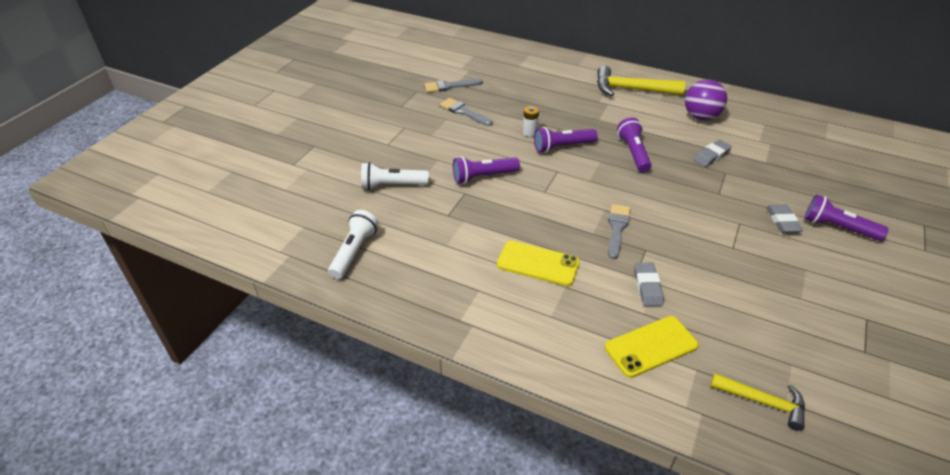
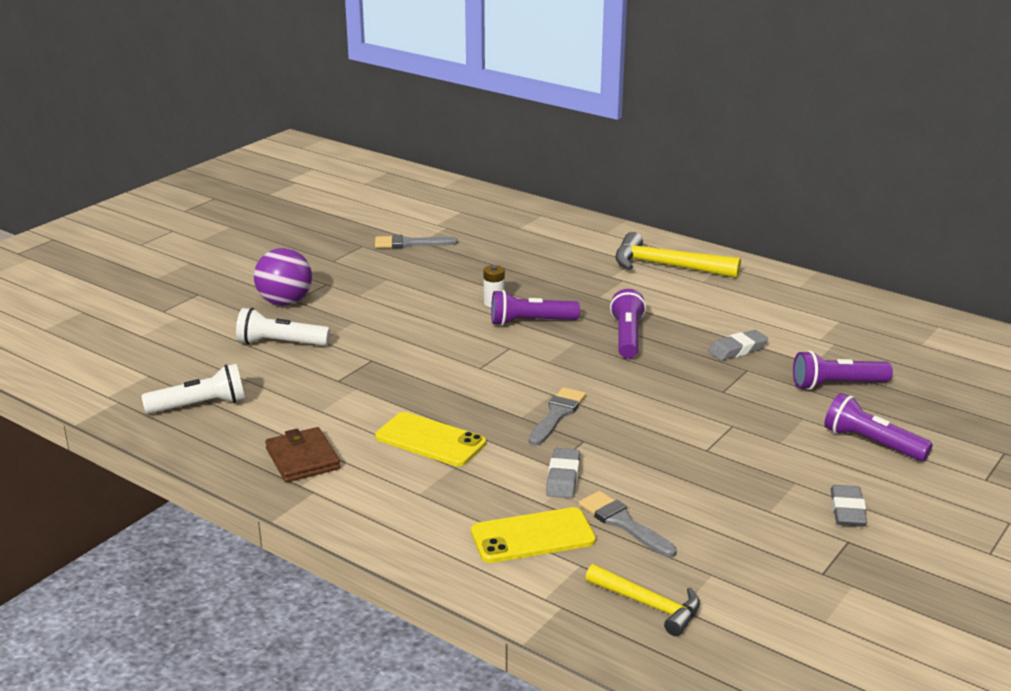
camera: 10 degrees right, 15 degrees down
white flashlight [328,210,379,279] -> white flashlight turned 45 degrees clockwise [141,364,245,414]
grey brush [440,98,493,126] -> grey brush moved to [579,491,677,557]
purple flashlight [453,157,520,184] -> purple flashlight moved to [793,351,893,390]
purple ball [685,79,727,120] -> purple ball moved to [254,248,312,306]
grey eraser [766,205,803,233] -> grey eraser moved to [830,485,867,527]
none -> brown wallet [265,427,341,482]

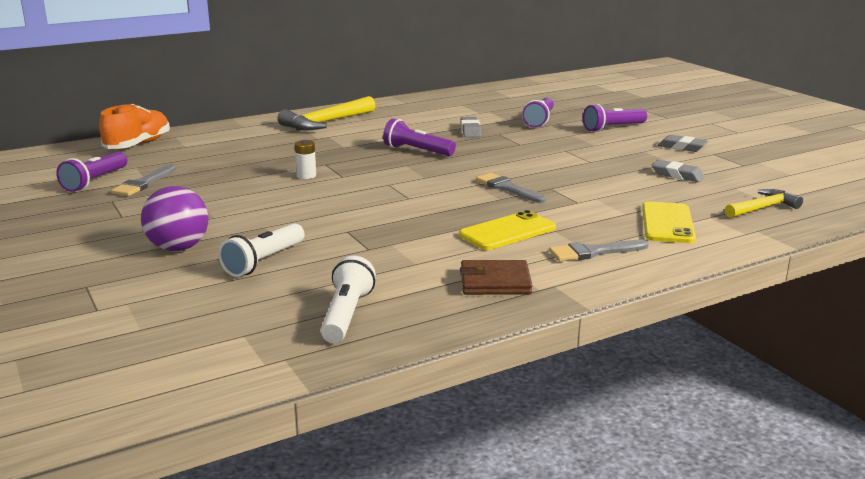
camera: 65 degrees left, 5 degrees down
purple flashlight [491,290,580,326] -> purple flashlight moved to [56,152,127,192]
grey eraser [546,448,580,498] -> grey eraser moved to [652,160,705,182]
grey brush [579,491,677,557] -> grey brush moved to [549,240,649,261]
none -> orange shoe [99,104,170,149]

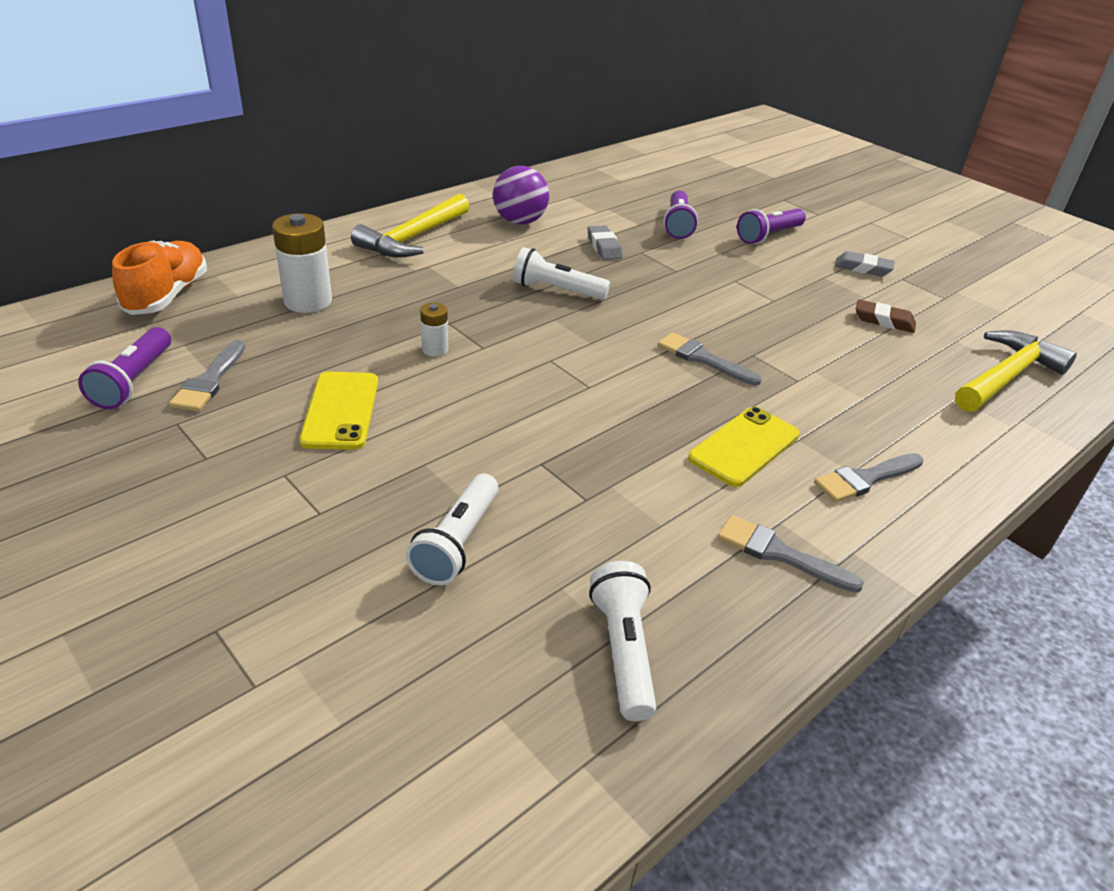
camera: 15 degrees left, 15 degrees up
purple ball [141,186,208,251] -> purple ball moved to [493,166,549,224]
purple flashlight [383,119,456,156] -> white flashlight [513,247,610,300]
brown wallet [460,260,532,295] -> grey brush [717,515,864,593]
yellow phone [642,202,696,243] -> yellow phone moved to [299,372,378,450]
grey eraser [652,160,705,182] -> brown eraser [856,299,916,333]
yellow hammer [725,189,803,218] -> yellow hammer [955,330,1077,412], size x1.60
none -> white battery [272,213,332,313]

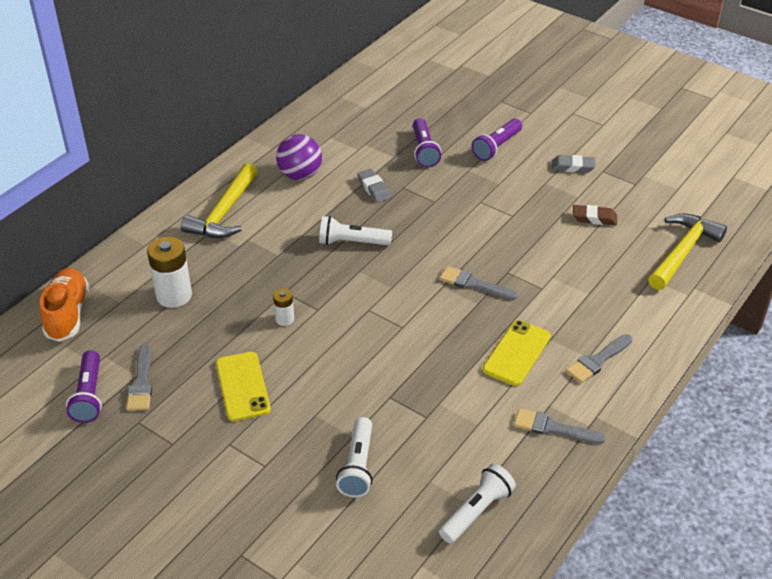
camera: 10 degrees left, 5 degrees up
white flashlight [589,561,656,721] -> white flashlight turned 60 degrees clockwise [439,464,516,544]

